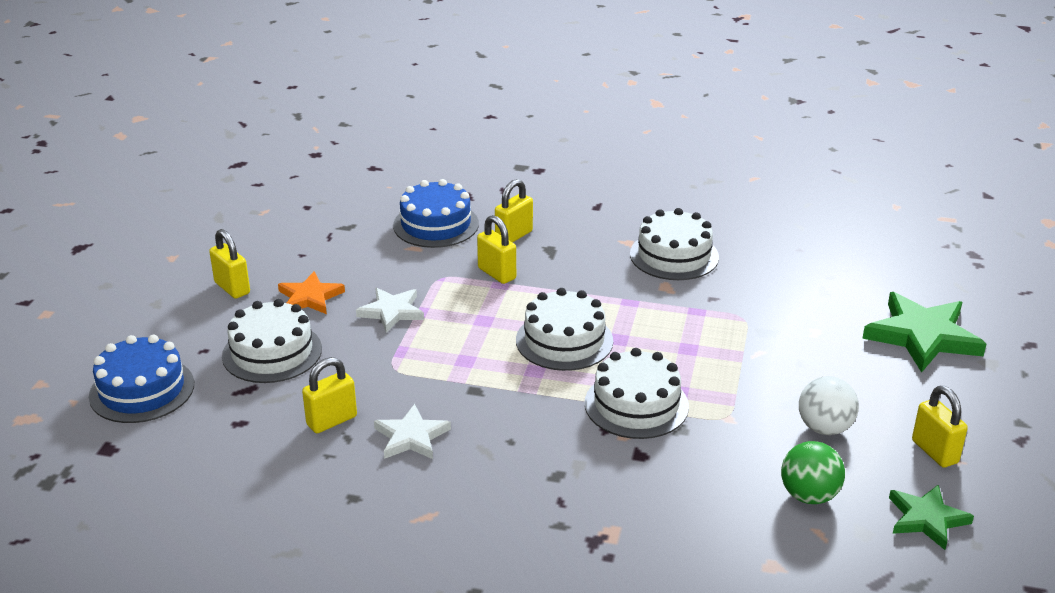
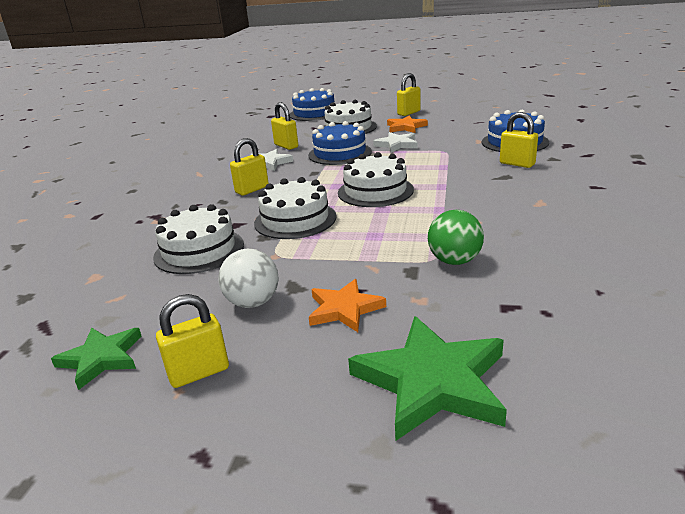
camera: 90 degrees right, 5 degrees down
yellow padlock [477,215,516,284] -> yellow padlock moved to [230,138,269,196]
white cake [630,208,719,280] -> white cake moved to [153,204,244,274]
green ball [781,441,845,504] -> green ball moved to [428,210,484,265]
none -> blue cake [308,121,372,165]
none -> orange star [309,279,386,332]

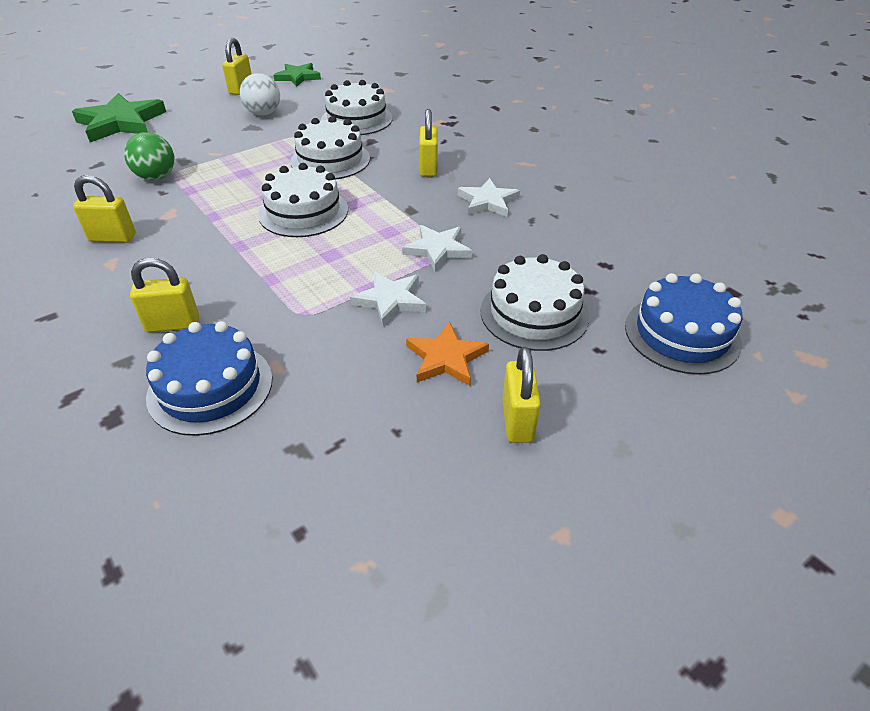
camera: 130 degrees right, 15 degrees up
yellow padlock [271,102,298,150] -> yellow padlock moved to [73,175,136,243]
blue cake [308,121,372,165] -> white star [402,225,472,271]
orange star [309,279,386,332] -> none

